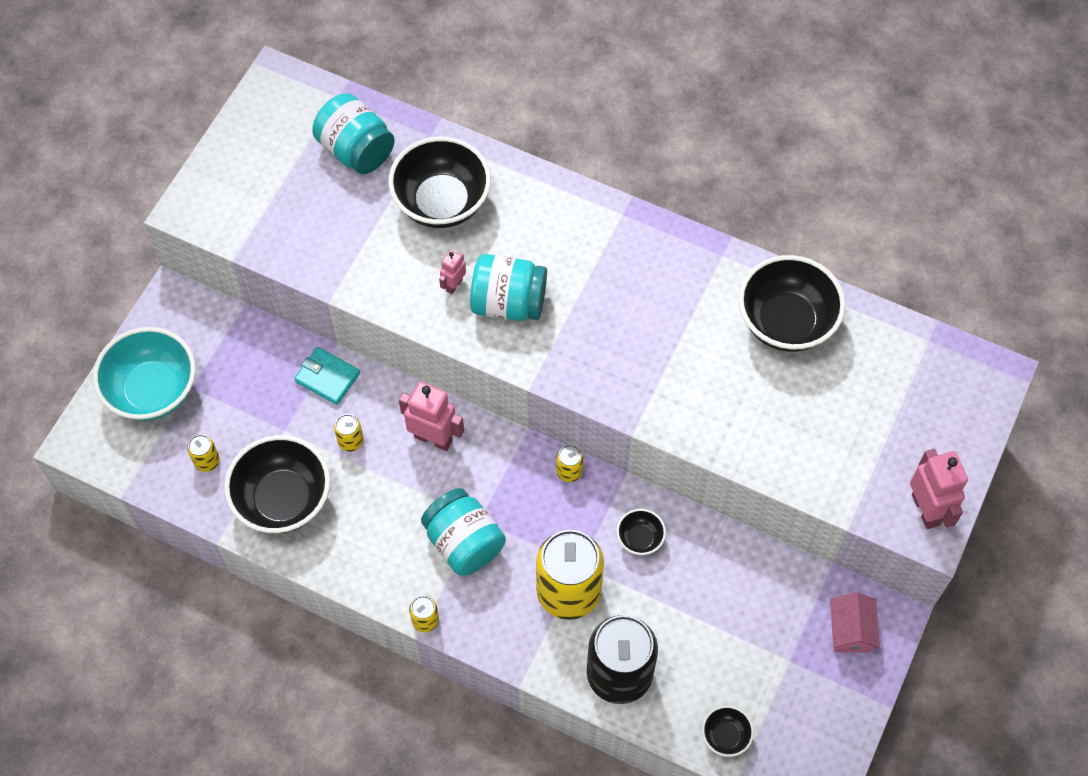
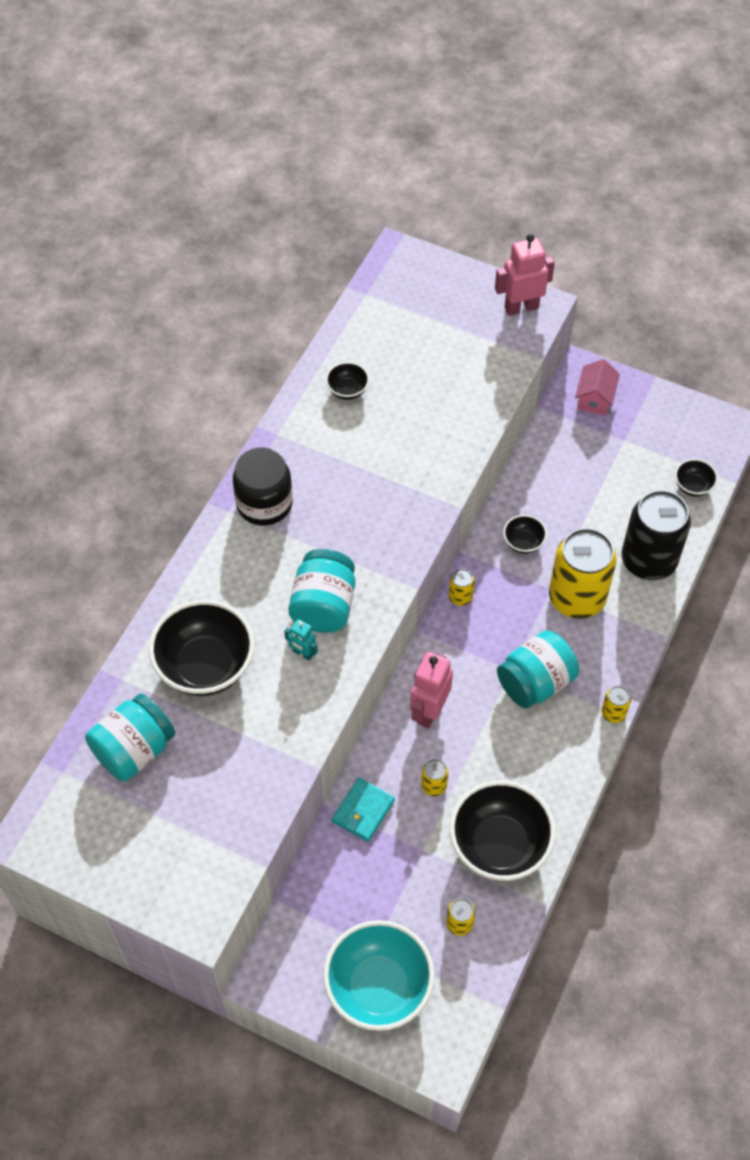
camera: 90 degrees left, 5 degrees down
pink robot [439,250,466,294] -> turquoise robot [284,619,318,661]
black bowl [739,255,845,352] -> black bowl [326,362,369,400], size x0.47
pink house [830,592,880,653] -> pink house turned 75 degrees counterclockwise [575,359,620,416]
none -> black jar [233,447,293,526]

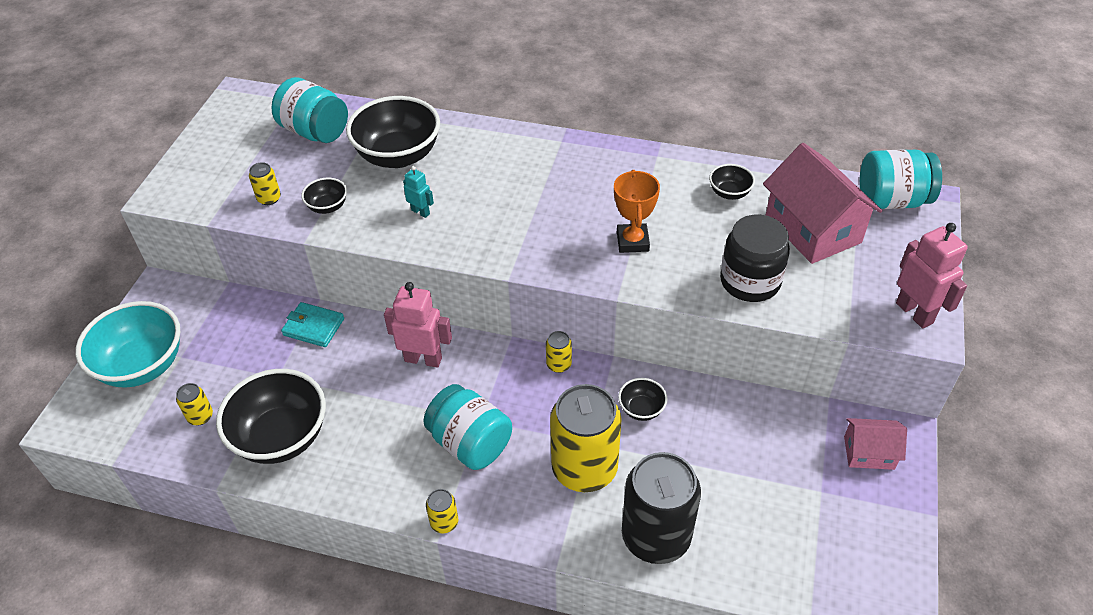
camera: 80 degrees right, 10 degrees down
black jar [233,447,293,526] -> black jar moved to [720,215,790,302]
turquoise robot [284,619,318,661] -> turquoise robot turned 105 degrees clockwise [403,166,434,218]
turquoise jar [288,549,355,633] -> turquoise jar moved to [860,150,942,209]
yellow can [421,759,448,796] -> yellow can moved to [249,162,281,205]
black bowl [675,459,718,497] -> black bowl moved to [301,178,347,214]
none -> orange trophy [614,170,660,253]
none -> pink house [763,143,882,264]

